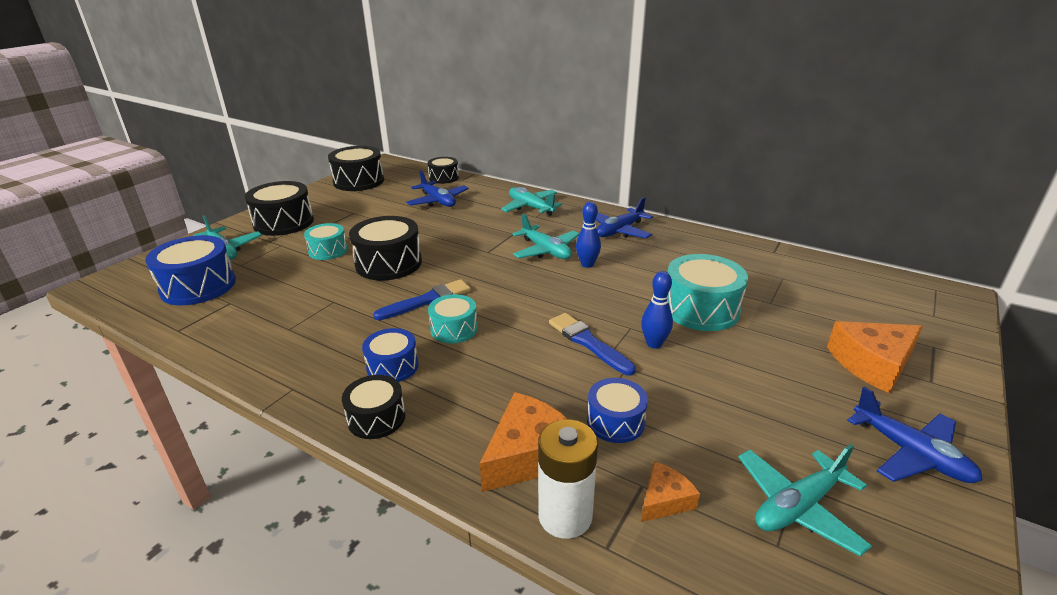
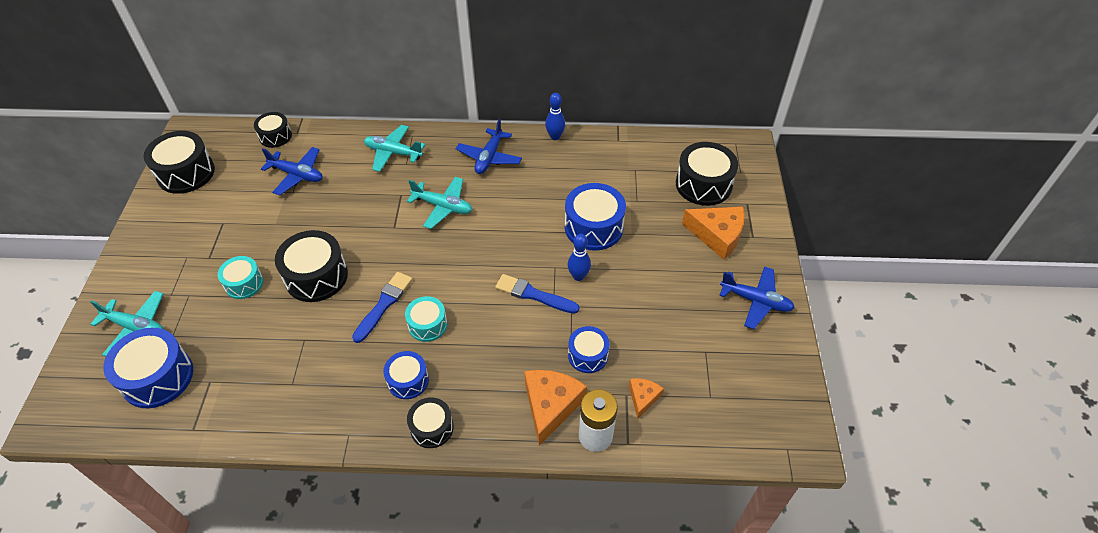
camera: 30 degrees left, 20 degrees up
black drum [245,181,314,236] -> black drum moved to [676,142,738,206]
blue bowling pin [576,202,601,268] -> blue bowling pin moved to [545,93,565,140]
turquoise drum [667,254,748,331] -> blue drum [565,183,626,251]
turquoise plane [738,444,872,556] -> none
orange cheese [827,321,923,393] -> orange cheese turned 105 degrees counterclockwise [682,207,745,259]

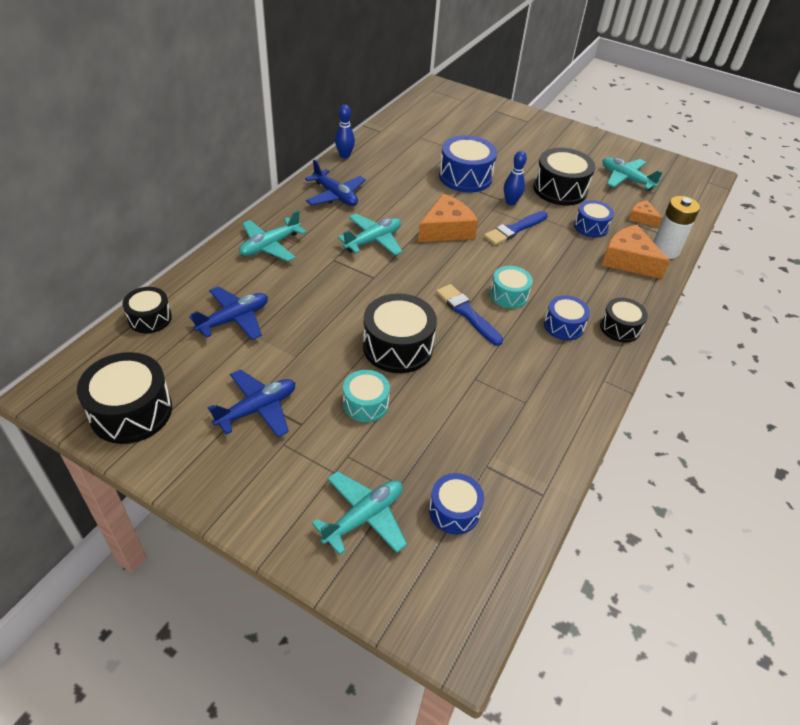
camera: 65 degrees left, 5 degrees down
blue drum [103,328,193,408] -> blue drum [429,473,484,534], size x0.60
black drum [676,142,738,206] -> black drum moved to [533,148,595,206]
orange cheese [682,207,745,259] -> orange cheese moved to [418,194,478,242]
blue plane [719,266,795,329] -> blue plane moved to [208,369,295,437]
none -> turquoise plane [602,157,663,191]

